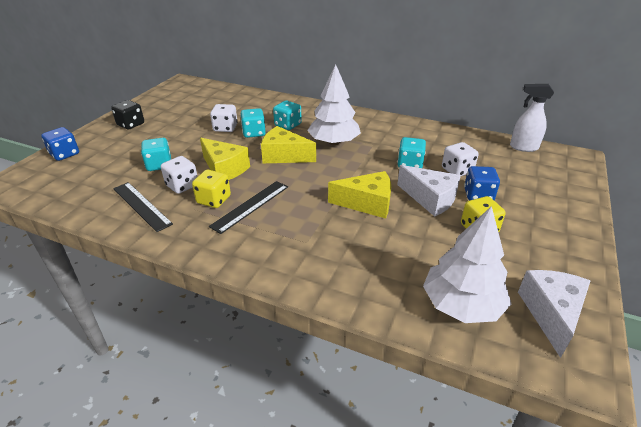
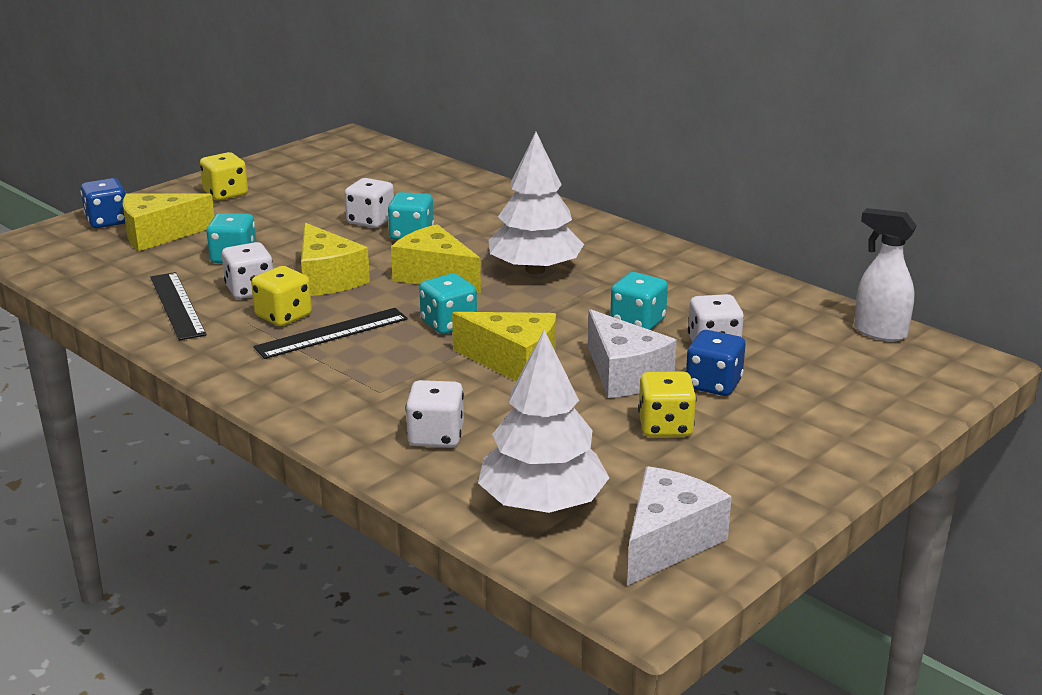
camera: 20 degrees right, 10 degrees down
black dice [111,100,144,130] -> yellow dice [200,152,248,200]
turquoise dice [273,101,302,130] -> turquoise dice moved to [419,273,477,334]
none -> yellow cheese [123,193,214,251]
none -> white dice [406,380,464,448]

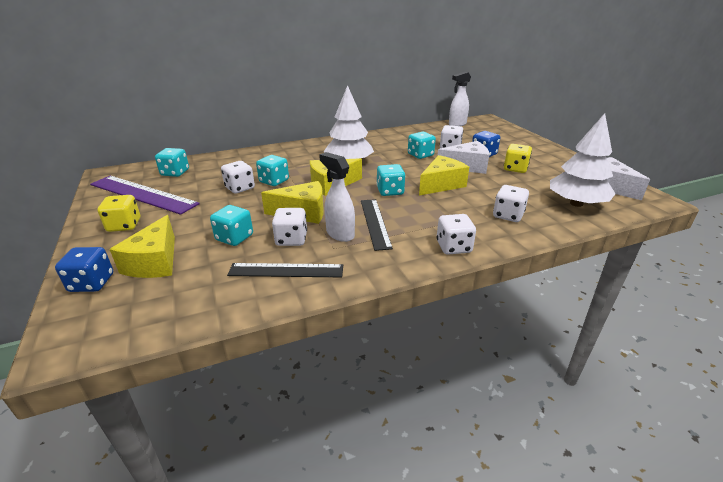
camera: 65 degrees left, 5 degrees up
yellow dice [251,266,312,326] -> white spray bottle [319,152,355,242]
none -> purple ruler [90,176,200,215]
none -> turquoise dice [155,148,189,177]
none -> white dice [437,214,476,255]

